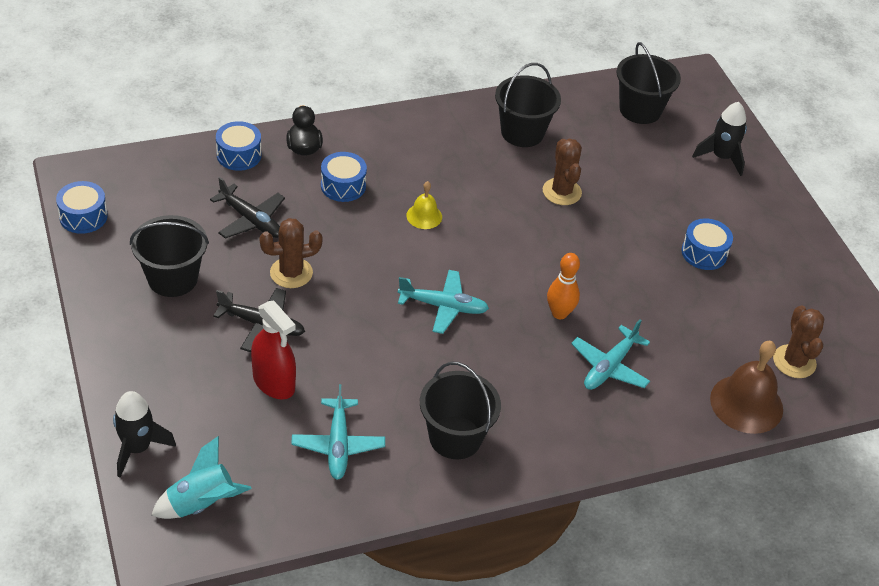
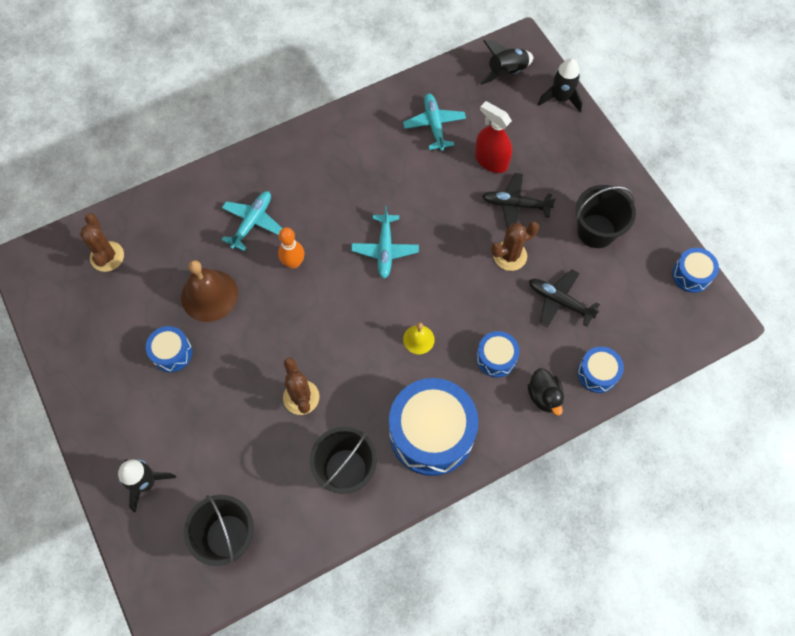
camera: 175 degrees right, 20 degrees up
turquoise rocket [152,436,252,519] -> black rocket [480,40,533,85]
turquoise plane [398,270,489,334] -> turquoise plane turned 90 degrees counterclockwise [351,206,419,279]
black bucket [420,362,501,459] -> none
brown bell [710,341,783,434] -> brown bell moved to [181,260,238,322]
none -> blue drum [389,378,478,476]

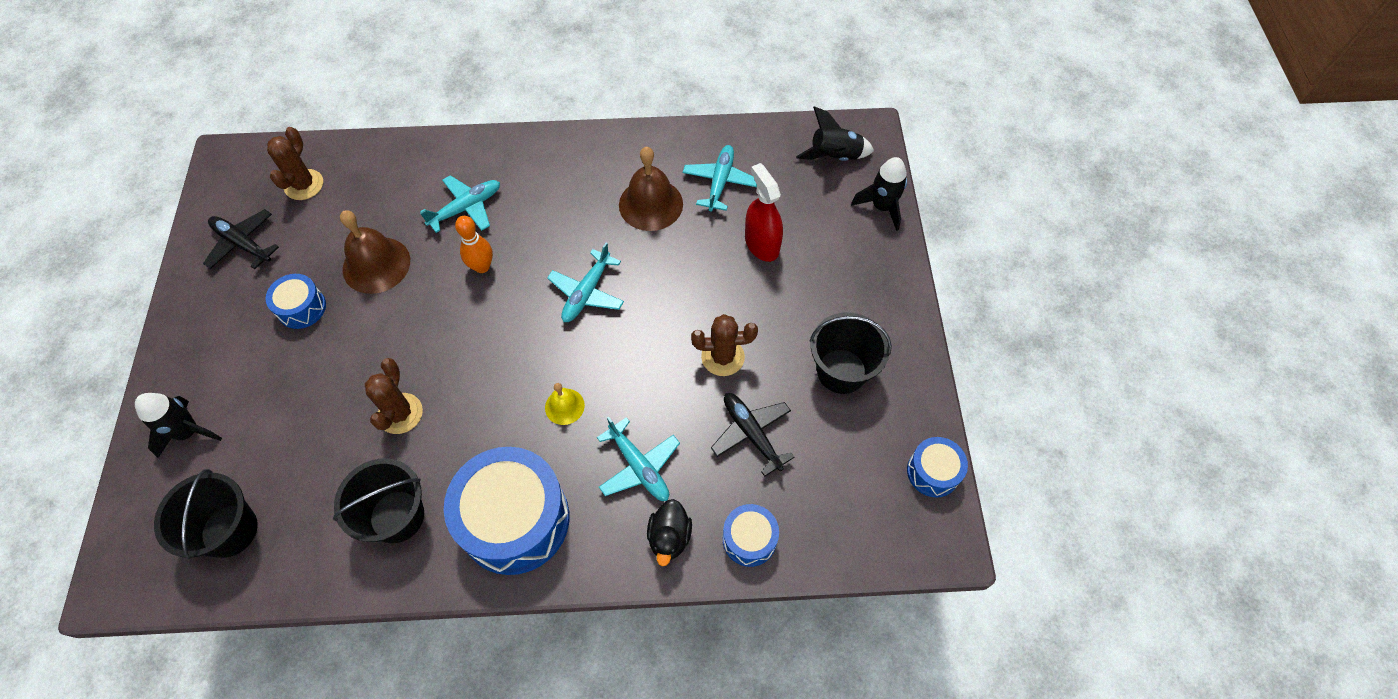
camera: 25 degrees right, 5 degrees down
blue drum [476,331,520,377] -> turquoise plane [597,417,680,501]
black plane [482,173,556,228] -> black plane moved to [203,209,279,269]
none -> brown bell [619,147,683,231]

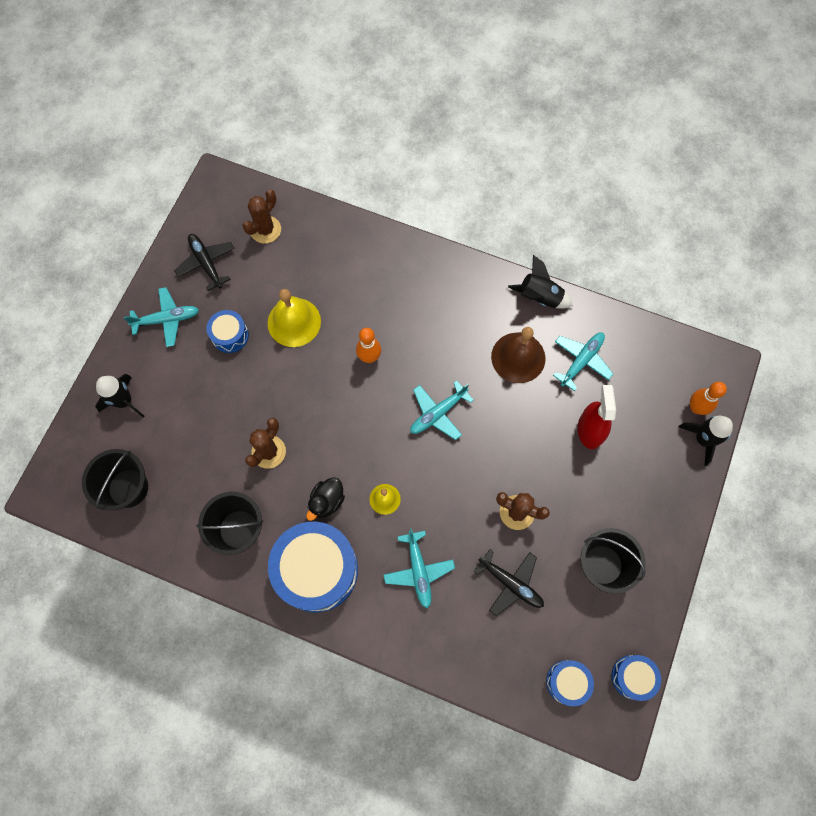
camera: 25 degrees right, 10 degrees up
brown bell [340,210,410,294] -> yellow bell [267,289,321,347]
turquoise plane [420,175,500,233] -> turquoise plane moved to [123,287,199,347]
black duck [647,499,692,566] -> black duck moved to [306,477,345,521]
black plane [711,393,795,477] -> black plane turned 135 degrees clockwise [474,549,544,616]
blue drum [723,504,779,567] -> blue drum moved to [546,660,594,706]
black rocket [796,106,874,161] -> black rocket moved to [508,255,573,309]
none -> orange bowling pin [690,382,727,415]

